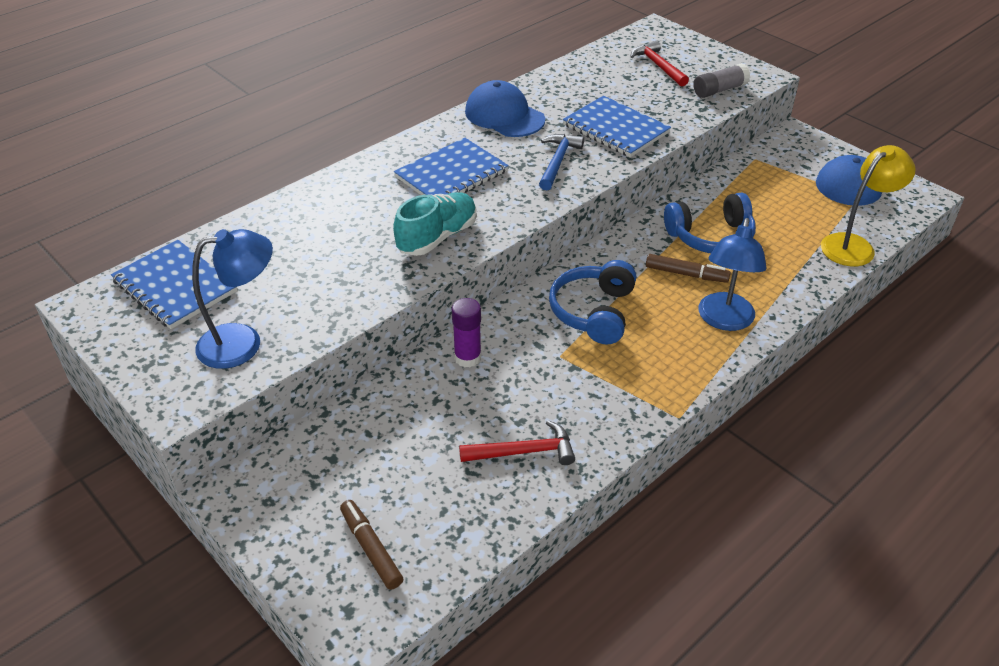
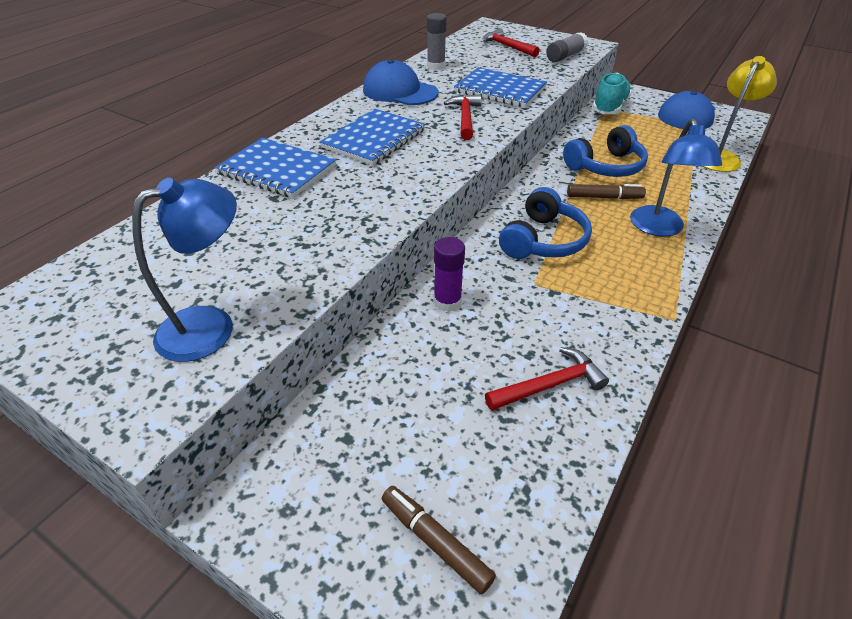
camera: 15 degrees left, 0 degrees up
blue notebook [111,240,238,329] -> blue notebook moved to [215,138,336,198]
turquoise shoe [393,192,477,256] -> turquoise shoe moved to [592,72,632,114]
blue hammer [539,134,584,190] -> red hammer [444,94,482,140]
blue headphones [549,260,636,344] -> blue headphones turned 150 degrees counterclockwise [499,187,592,259]
none -> grey glue stick [427,13,447,70]

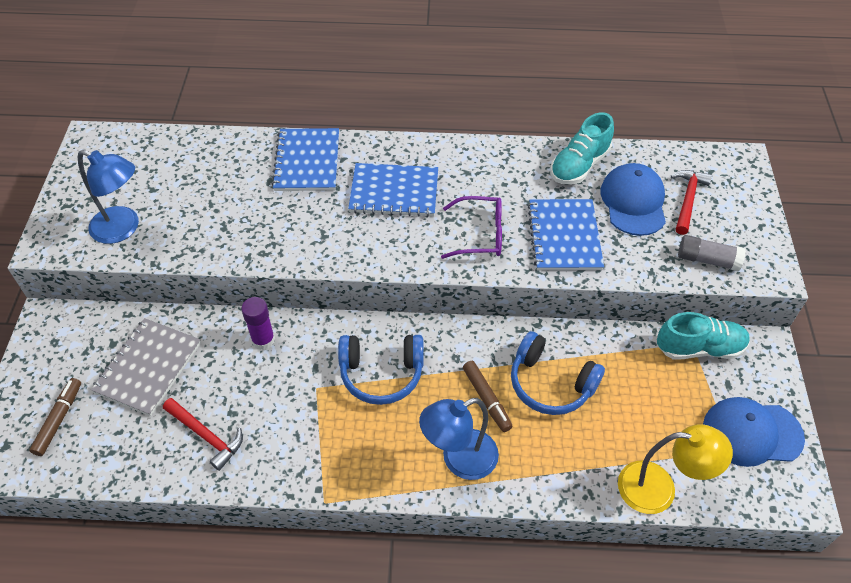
camera: 60 degrees right, 10 degrees up
blue cap [363,59,439,105] -> blue cap moved to [600,163,666,236]
grey glue stick [427,13,447,70] -> turquoise shoe [550,112,614,184]
red hammer [444,94,482,140] -> purple glasses [441,196,502,259]
none -> grey notebook [91,318,201,416]

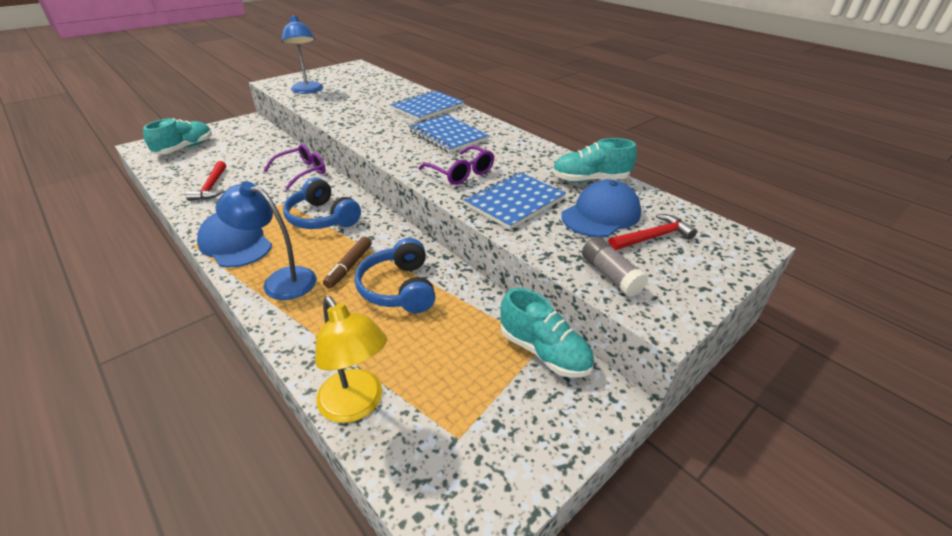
camera: 45 degrees right, 15 degrees down
brown marker [29,378,81,456] -> turquoise shoe [143,118,212,154]
grey notebook [91,318,201,416] -> none
purple glue stick [241,297,275,350] -> purple glasses [264,144,326,190]
blue cap [703,397,805,467] -> blue cap moved to [197,213,272,267]

